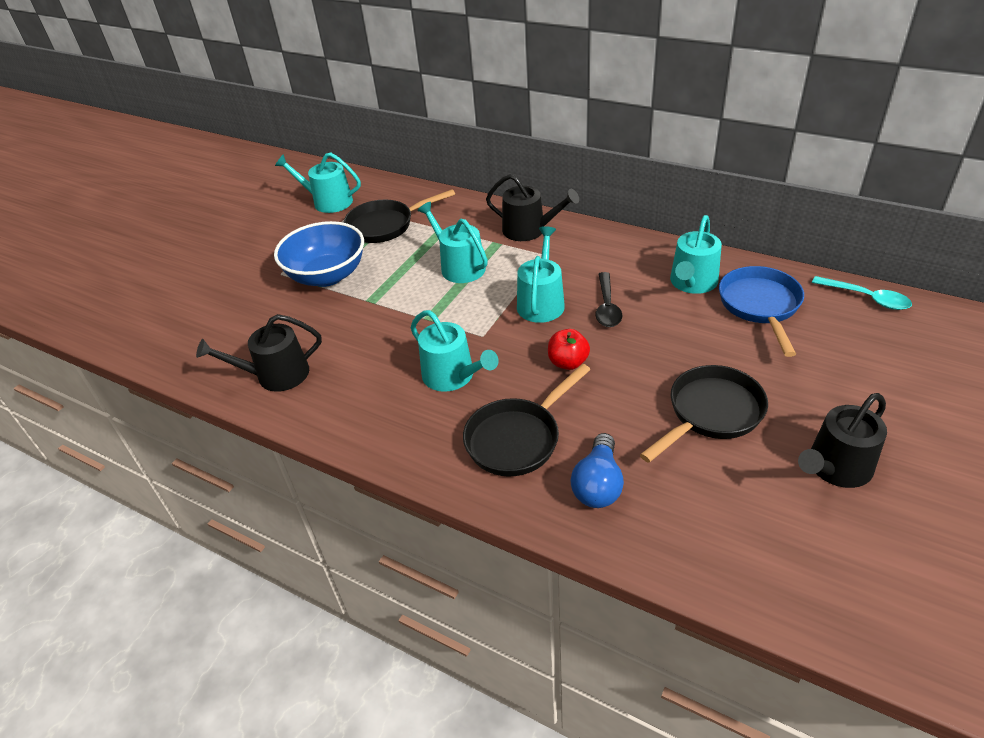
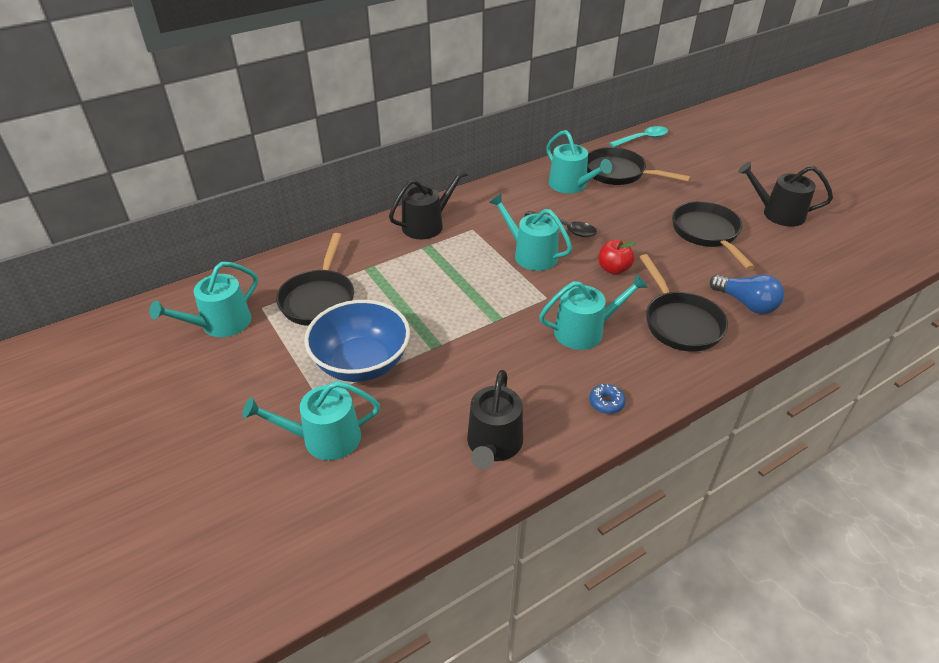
camera: 65 degrees left, 0 degrees up
turquoise watering can [417,202,488,283] -> turquoise watering can moved to [242,381,380,460]
blue pan [719,266,804,357] -> black pan [587,147,691,185]
black watering can [798,393,887,488] -> black watering can turned 120 degrees clockwise [738,162,833,226]
none -> blue donut [589,384,626,414]

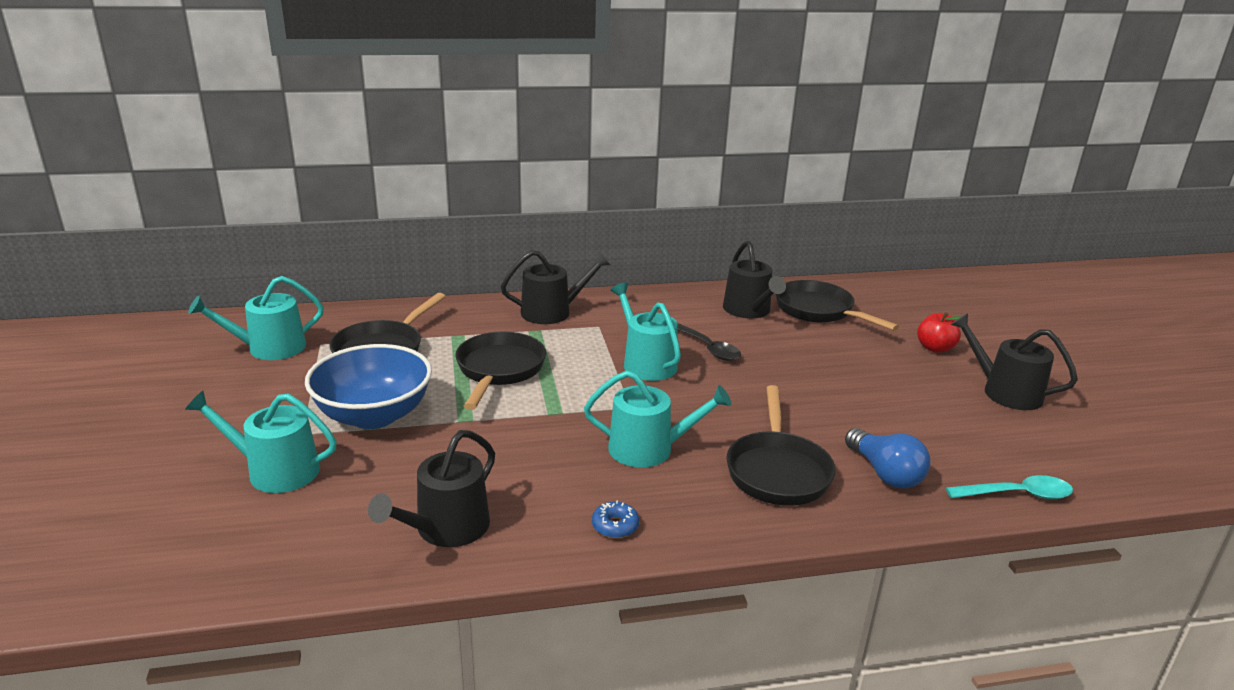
camera: 20 degrees right, 15 degrees down
turquoise watering can [546,130,612,194] -> black watering can [723,241,786,319]
red apple [598,240,635,275] -> red apple moved to [917,312,962,353]
turquoise spoon [609,126,668,147] -> turquoise spoon moved to [946,475,1073,499]
black pan [672,201,755,270] -> black pan moved to [455,331,546,410]

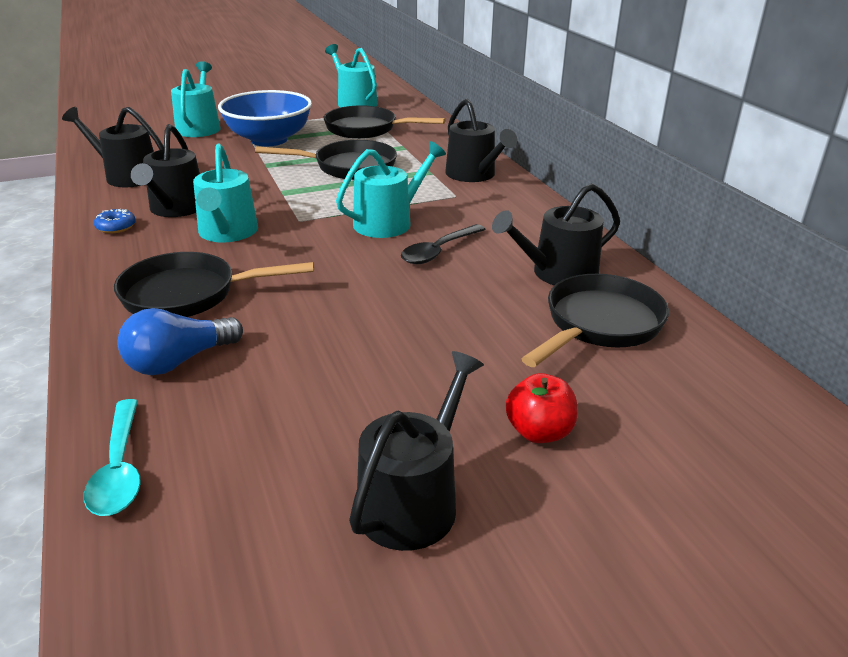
camera: 80 degrees right, 5 degrees up
none -> black watering can [131,124,200,217]

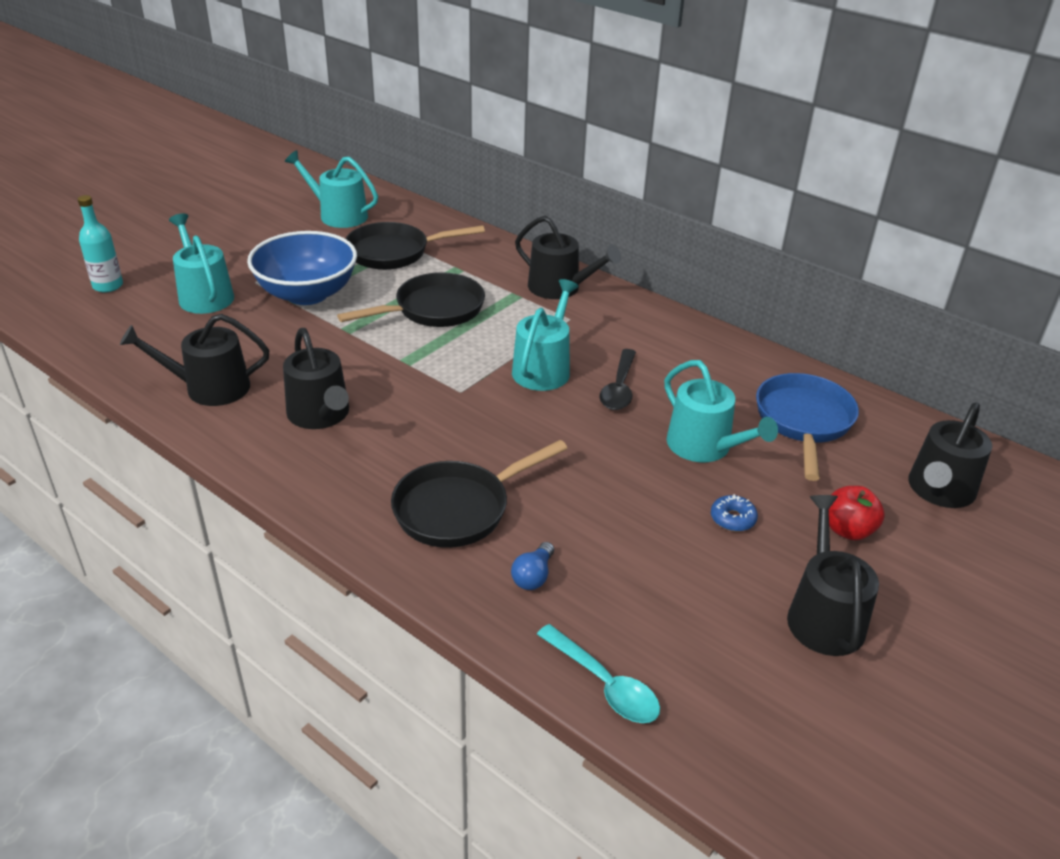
camera: 30 degrees left, 5 degrees up
blue donut [94,209,136,234] -> blue donut moved to [711,494,758,531]
blue light bulb [117,308,243,375] -> blue light bulb [511,542,554,590], size x0.60
turquoise watering can [193,144,258,242] -> turquoise watering can moved to [664,360,778,462]
black watering can [492,183,620,285] -> black watering can moved to [908,402,992,508]
black pan [521,274,669,367] -> blue pan [756,373,859,481]
none -> turquoise bottle [78,195,123,293]

